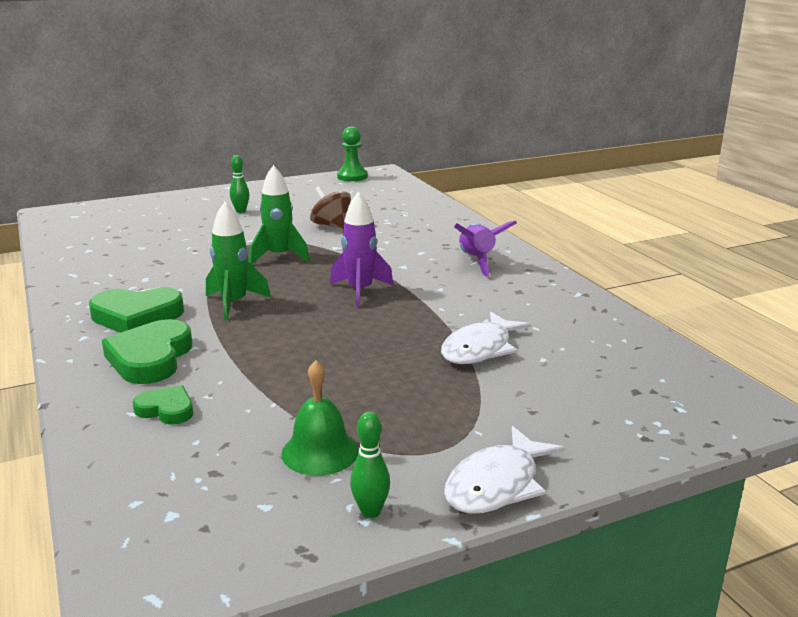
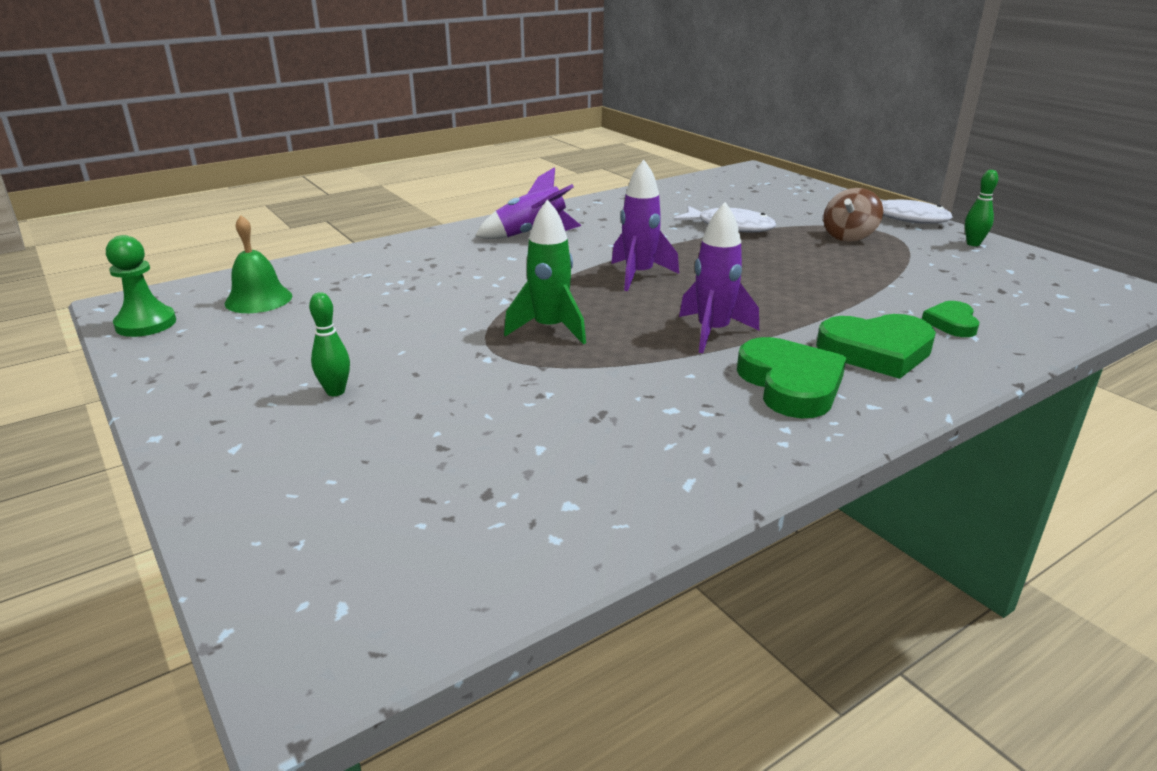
camera: 100 degrees left, 5 degrees up
green rocket [206,202,271,321] -> purple rocket [679,202,759,353]
green bell [281,360,359,476] -> green bell moved to [225,215,292,313]
brown spinning top [310,186,351,229] -> brown spinning top moved to [823,188,883,242]

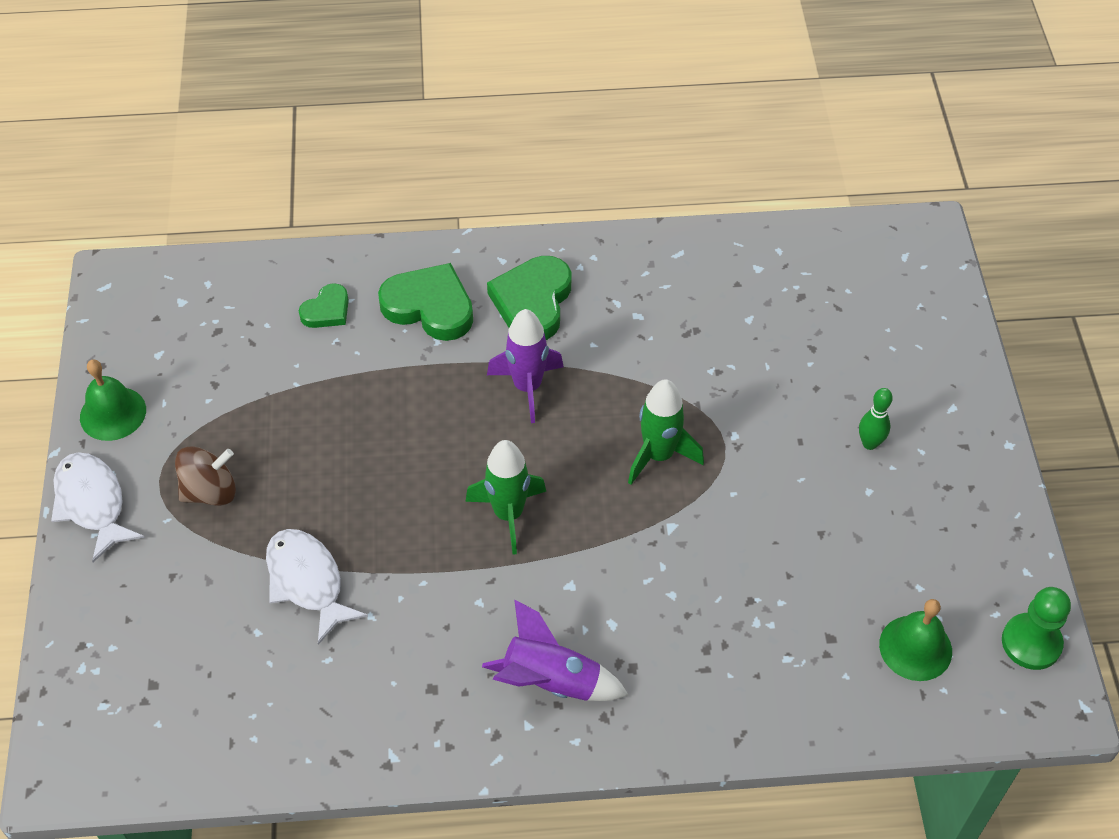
camera: 150 degrees left, 25 degrees up
purple rocket [611,160,679,291] -> green rocket [465,440,546,555]
green bowling pin [965,170,998,246] -> green bell [80,359,146,441]

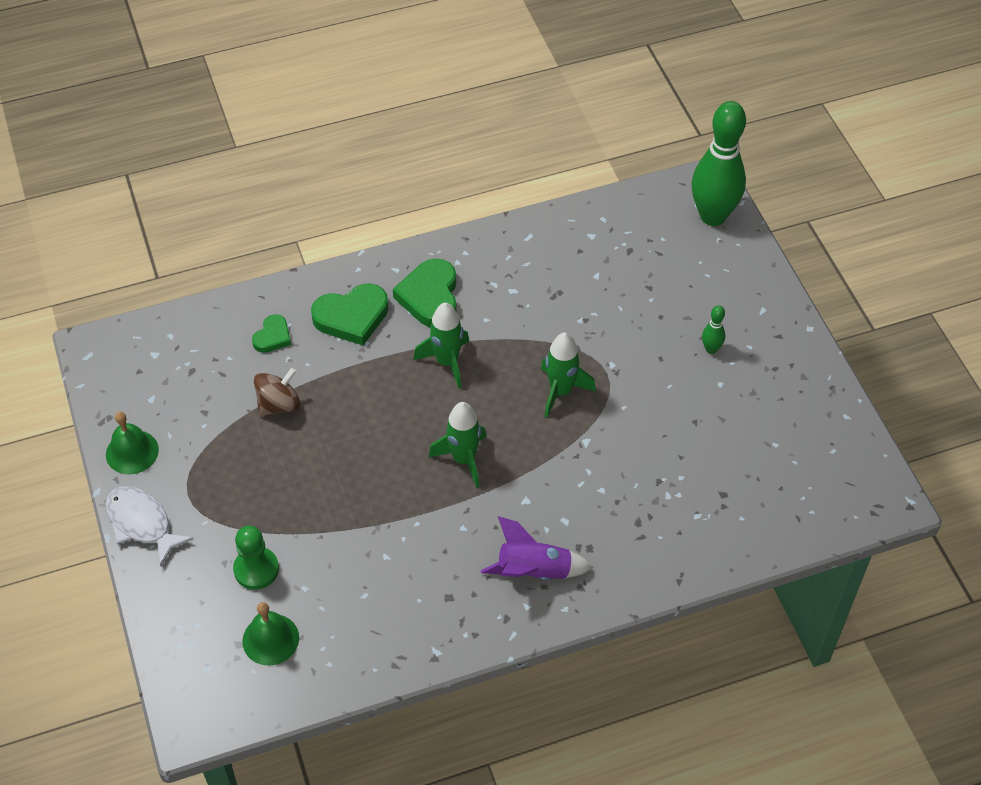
camera: 15 degrees left, 0 degrees up
brown spinning top [175,446,236,506] -> brown spinning top moved to [254,368,300,416]
white fish [266,529,368,645] -> none
green heart [378,263,473,341] -> green heart turned 150 degrees clockwise [311,283,389,345]
purple rocket [487,309,564,423] -> green rocket [413,303,469,389]
green bell [879,599,952,681] -> green bell moved to [242,602,299,666]
green pawn [1002,587,1071,670] -> green pawn moved to [233,526,279,590]
none -> green bowling pin [692,101,746,226]

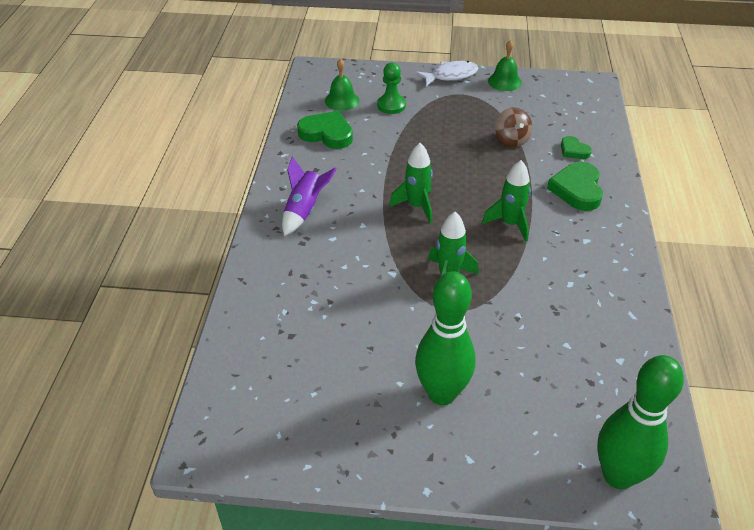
camera: 115 degrees right, 10 degrees down
green heart [393,258,457,327] -> green heart moved to [297,111,353,149]
green bowling pin [702,305,725,354] -> green bowling pin [415,271,475,405], size x2.42

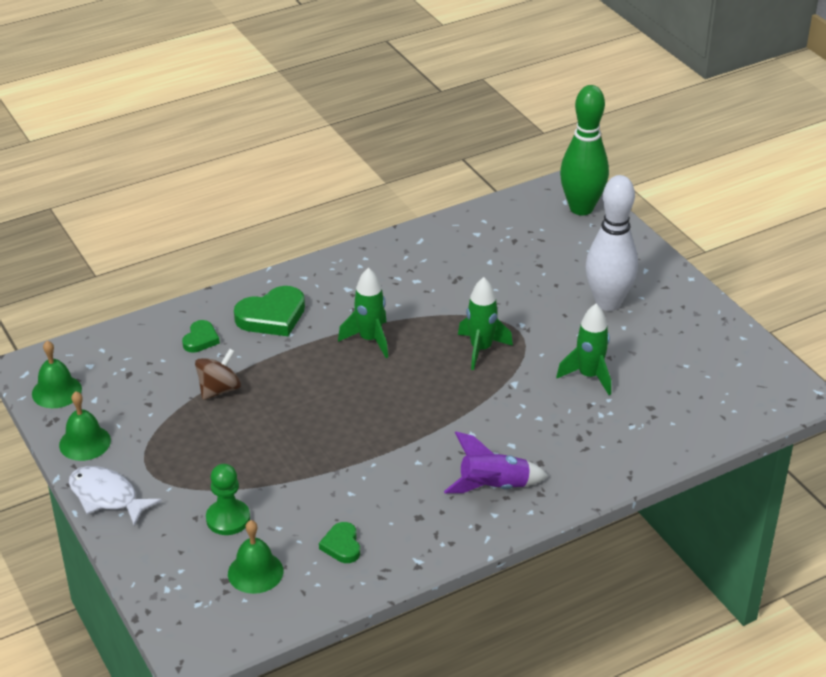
camera: 125 degrees left, 5 degrees down
green heart [297,111,353,149] -> green heart [319,522,360,563], size x0.56
green rocket [389,143,433,223] -> green rocket moved to [556,304,611,395]
green bowling pin [415,271,475,405] -> white bowling pin [586,175,638,311]
none -> green bell [32,340,82,408]

